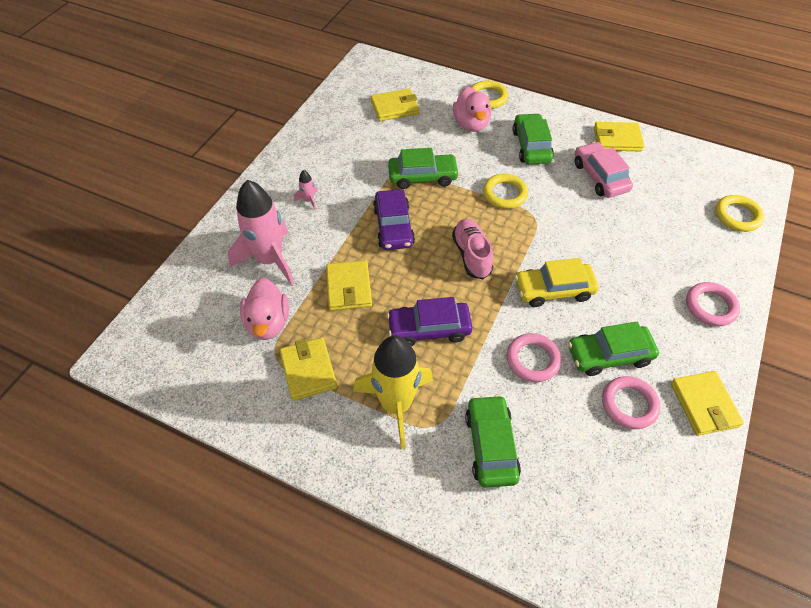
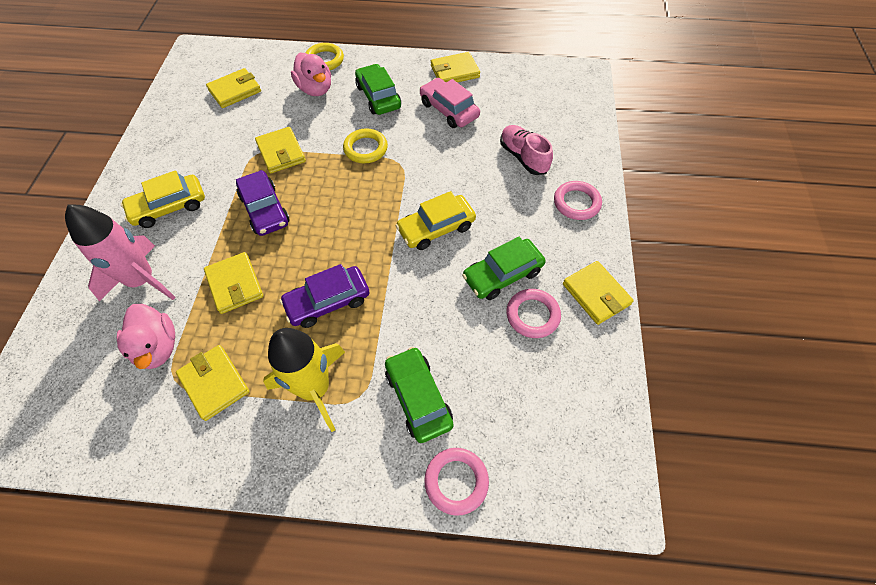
camera: 20 degrees left, 5 degrees up
pink rocket [294,170,318,210] -> yellow car [121,170,205,228]
green car [388,148,460,189] -> yellow wallet [255,127,306,173]
pink shoe [452,219,493,279] -> pink shoe moved to [500,125,553,175]
pink ring [507,333,561,382] -> pink ring moved to [424,448,489,516]
yellow ring [715,195,765,232] -> none

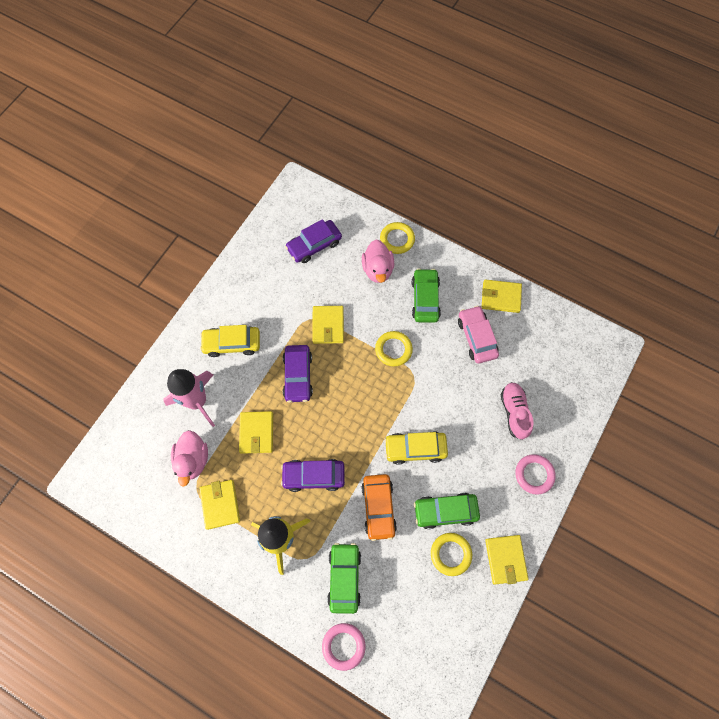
camera: 25 degrees right, 10 degrees up
yellow wallet [206,68,261,108] -> purple car [285,219,342,263]
pink ring [507,289,561,338] -> yellow ring [431,533,472,576]
none -> orange car [361,474,397,541]

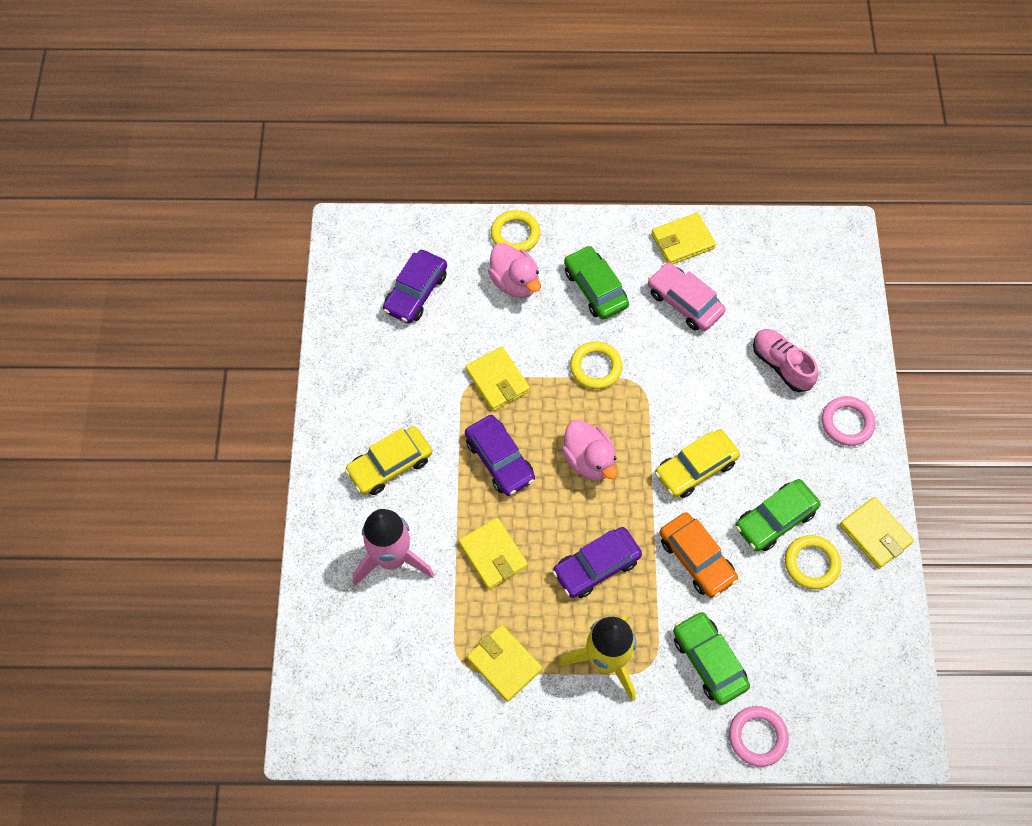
camera: 30 degrees left, 5 degrees down
pink duck [171,430,208,487] -> pink duck moved to [562,420,618,480]

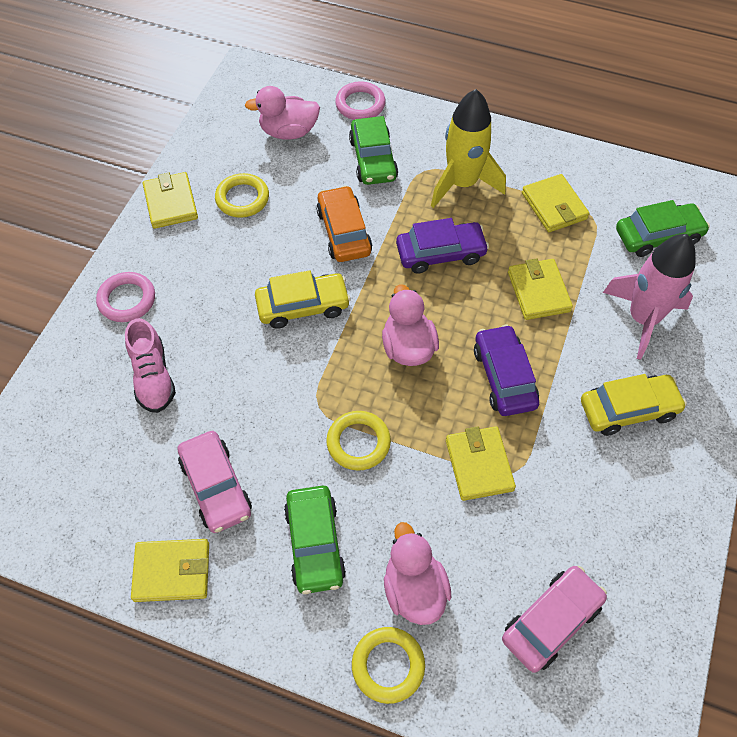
camera: 160 degrees left, 5 degrees down
purple car [383,250,447,323] -> pink car [502,566,607,673]
green car [736,479,821,551] -> green car moved to [616,200,710,257]
none -> pink duck [245,86,320,140]

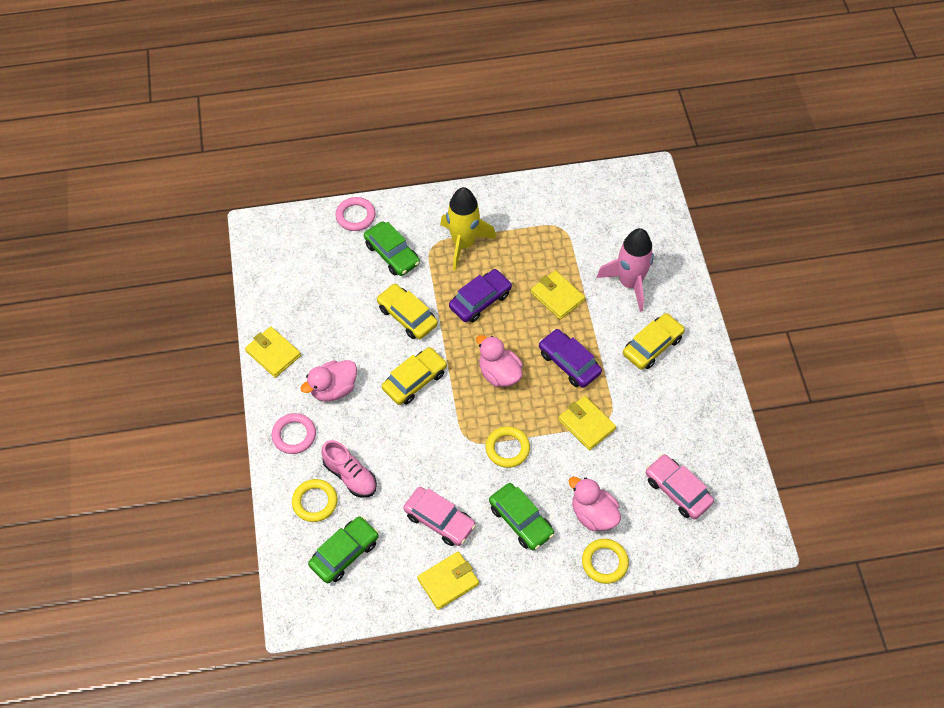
camera: 30 degrees left, 0 degrees up
yellow ring [215,173,269,218] -> yellow ring moved to [292,479,338,522]
pink duck [245,86,320,140] -> pink duck moved to [301,360,357,401]
orange car [316,186,372,262] -> yellow car [377,284,438,339]
pink car [502,566,607,673] -> pink car turned 60 degrees counterclockwise [646,454,714,519]
yellow wallet [522,174,590,232] -> none
green car [616,200,710,257] -> green car moved to [308,516,379,583]

